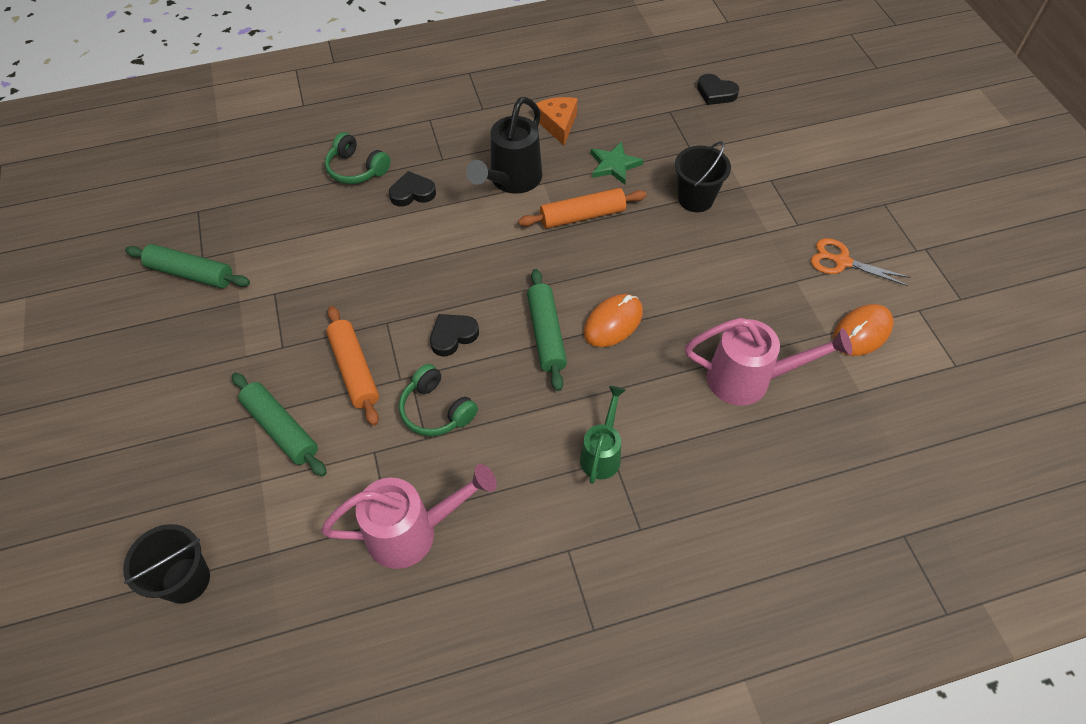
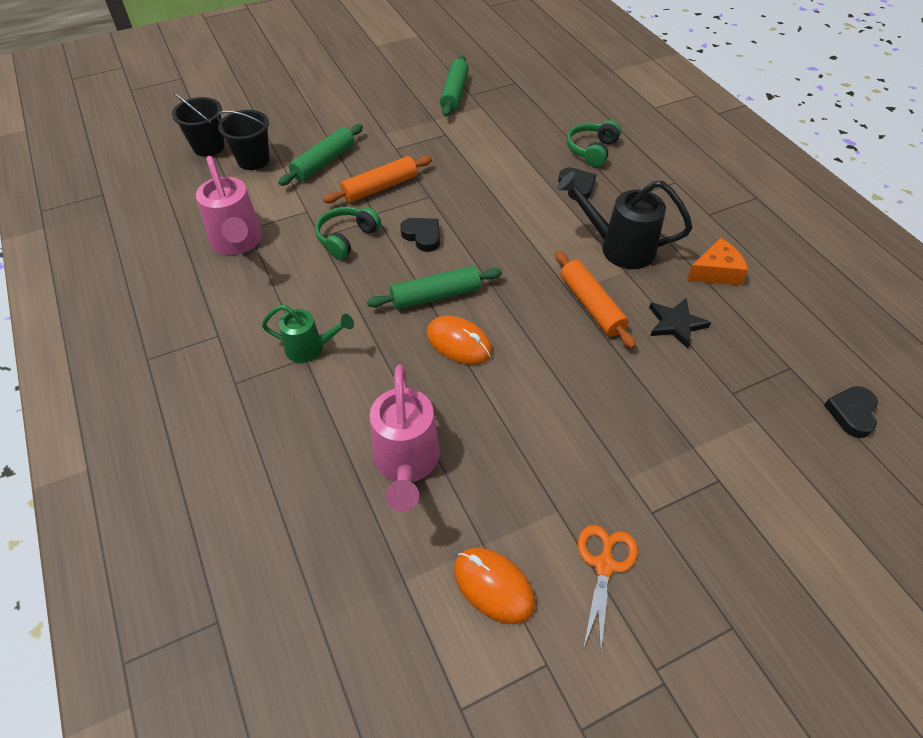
camera: 80 degrees right, 5 degrees down
green star [591,141,644,185] -> black star [649,298,711,349]
black bucket [675,141,731,212] -> black bucket moved to [217,110,270,170]

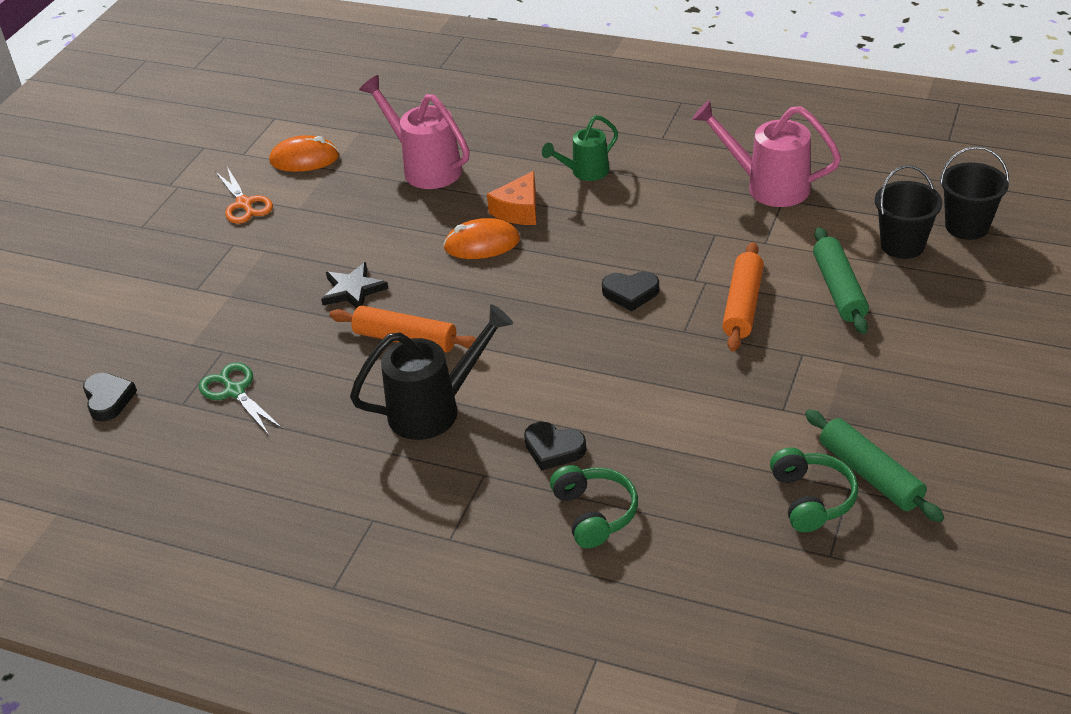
camera: 140 degrees right, 10 degrees down
green headphones [315,207,381,259] -> green headphones moved to [770,447,858,532]
green rolling pin [367,266,502,309] -> none
black star [649,298,711,349] -> black star moved to [321,262,389,308]
orange cheese [687,238,748,285] -> orange cheese moved to [487,171,536,225]
none -> green scissors [199,362,283,435]

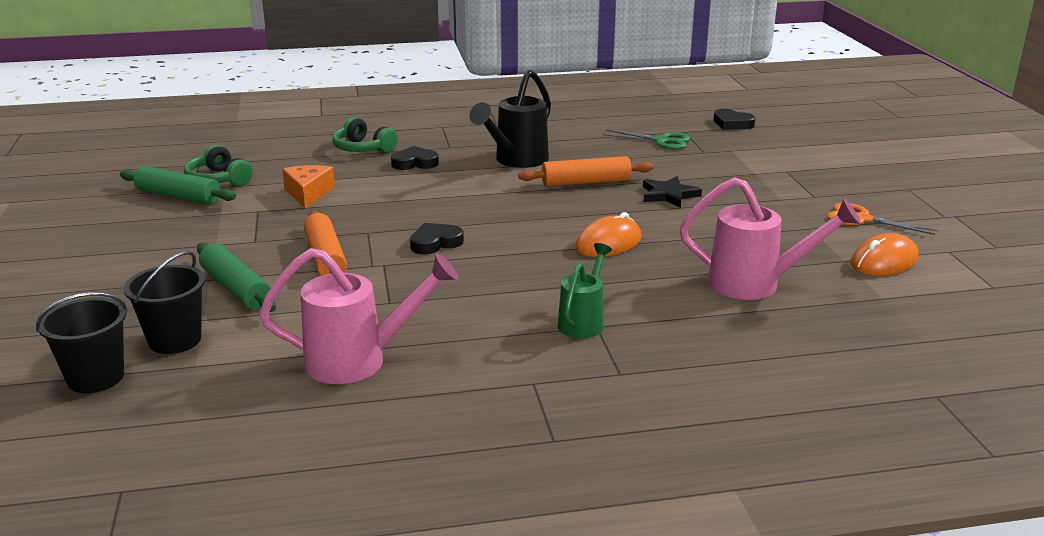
camera: 145 degrees right, 15 degrees down
orange cheese [487,171,536,225] -> orange cheese moved to [282,165,335,208]

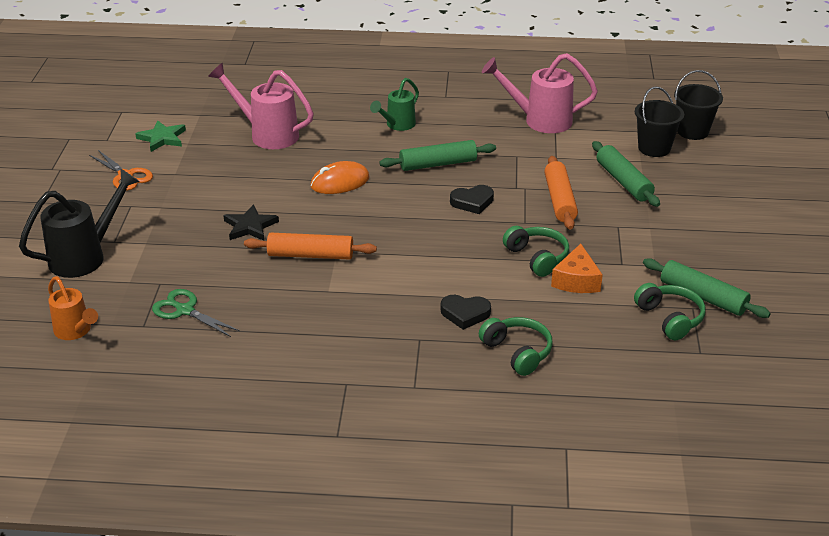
camera: 165 degrees left, 10 degrees up
black watering can [469,70,551,168] -> black watering can moved to [19,169,140,278]
black heart [714,109,755,130] -> orange watering can [48,276,98,340]
orange mouse [851,233,918,276] -> green star [135,120,186,152]
none -> green rolling pin [379,140,496,171]
none -> green headphones [503,226,569,277]

